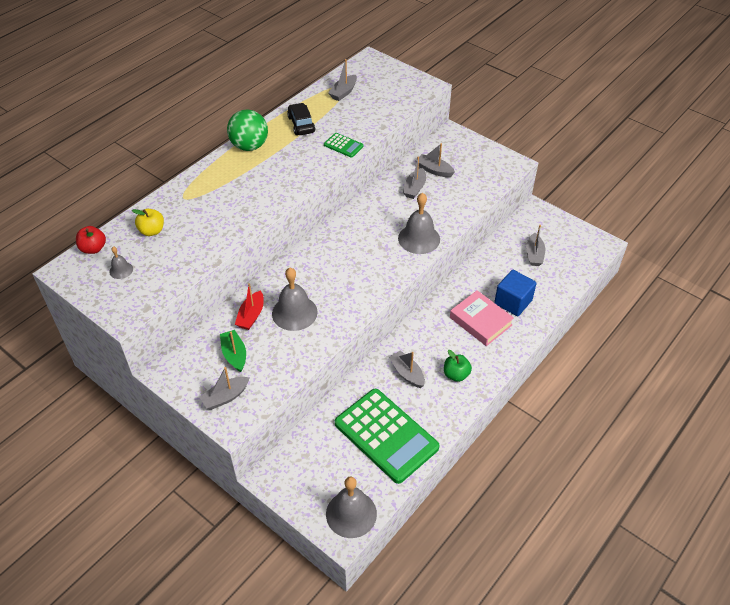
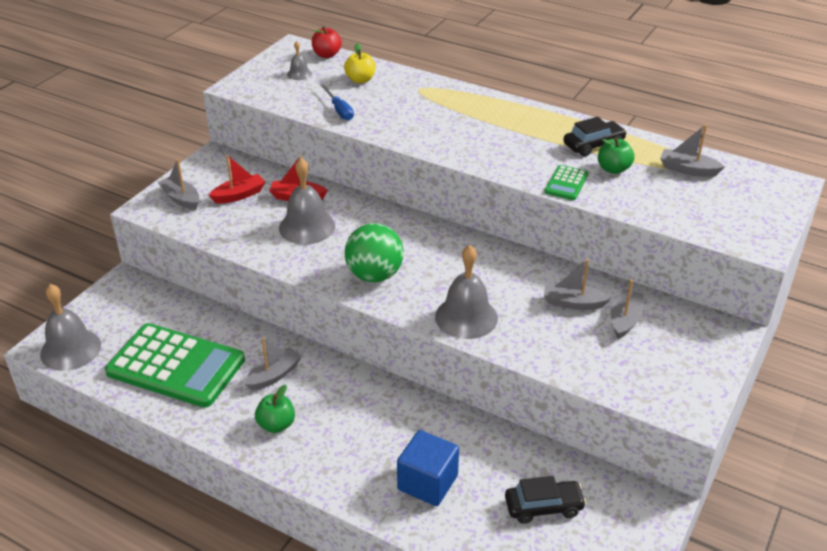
camera: 80 degrees right, 10 degrees down
green boat [220,330,246,372] -> red boat [209,155,265,204]
green ball [227,109,268,151] -> green ball moved to [345,223,404,282]
green calculator [335,389,439,484] -> green calculator turned 105 degrees counterclockwise [105,323,245,408]
pink book [450,290,514,346] -> none
grey boat [526,225,545,266] -> black car [505,476,586,524]
none -> blue screwdriver [320,84,354,120]
none -> green apple [598,137,634,174]

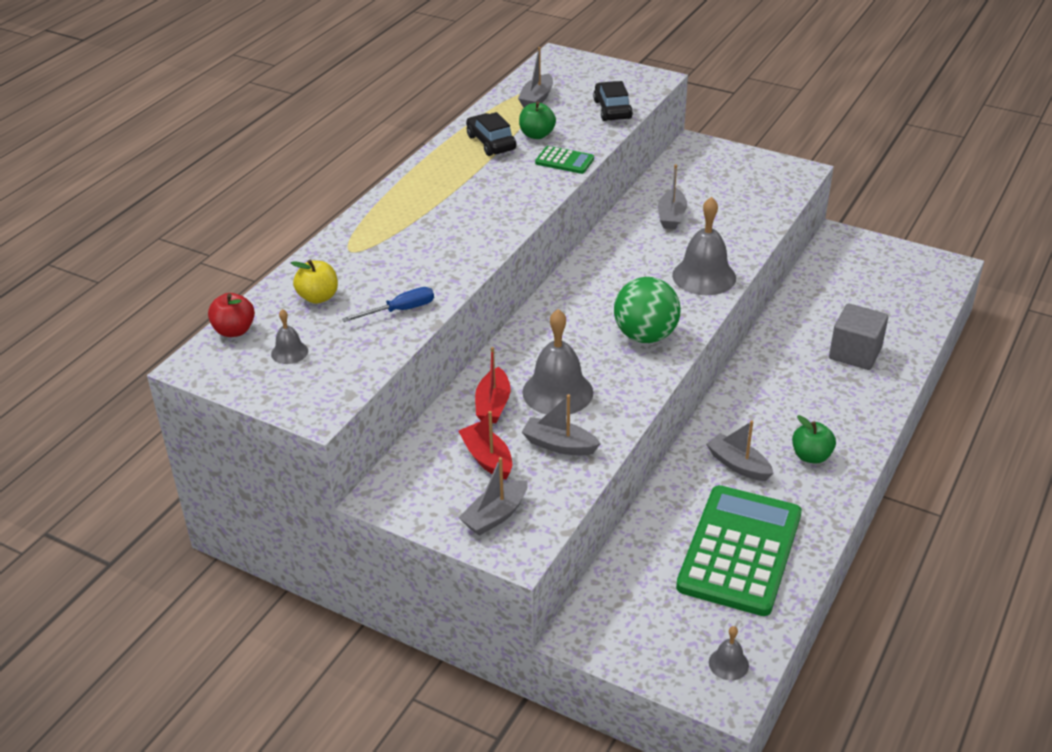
camera: 90 degrees left, 0 degrees up
grey bell [40,284,101,371] -> grey bell [709,626,749,680], size x0.49
blue cube [397,430,459,506] -> grey cube [829,303,888,370]
black car [505,476,586,524] -> black car moved to [593,81,633,121]
grey boat [610,279,644,339] -> grey boat moved to [522,394,601,455]

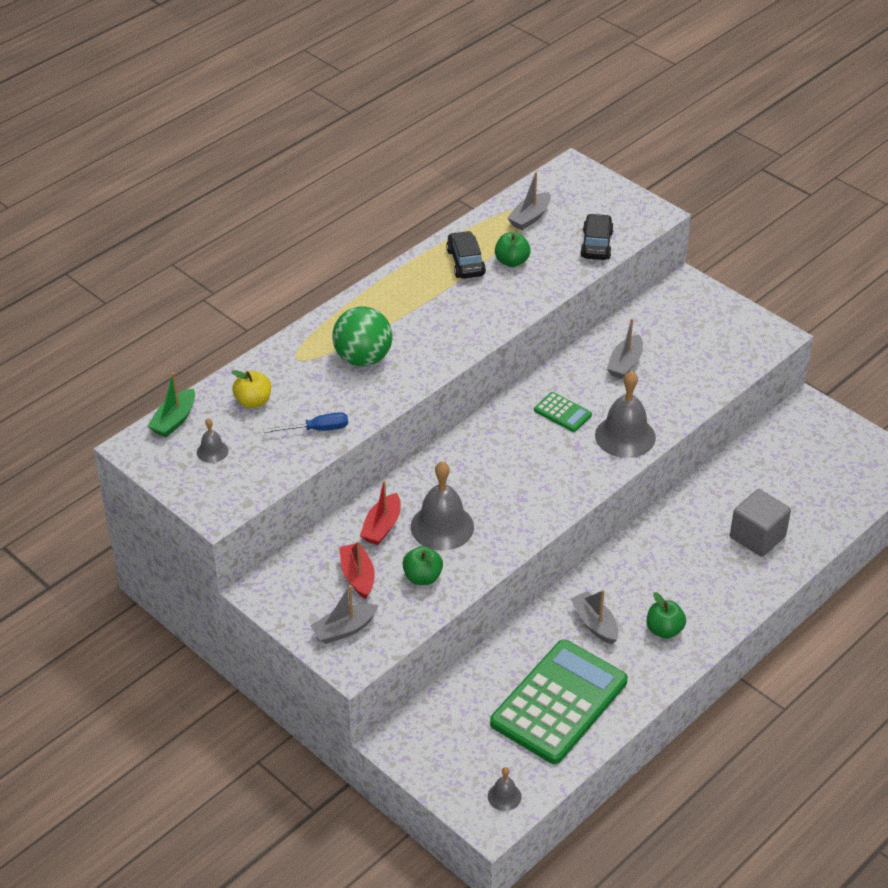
camera: 15 degrees right, 5 degrees up
red apple [208,293,255,337] -> green boat [147,372,195,437]
grey boat [522,394,601,455] -> green apple [403,546,443,585]
green calculator [535,146,594,174] -> green calculator moved to [534,392,592,432]
green ball [614,277,681,343] -> green ball moved to [332,306,392,366]

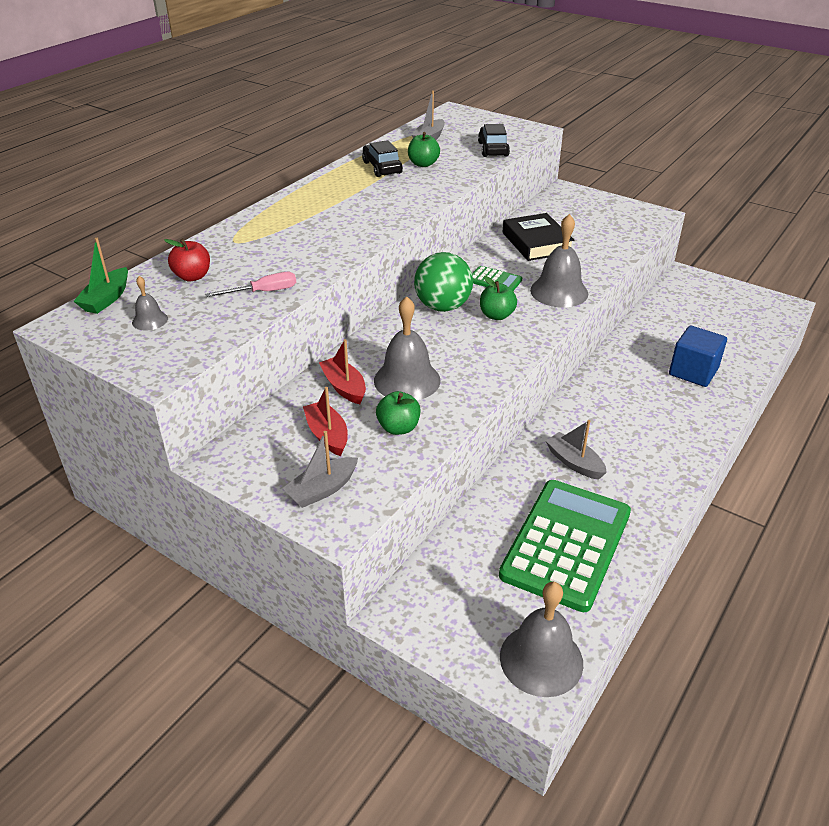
camera: 10 degrees left, 5 degrees down
yellow apple [231,370,271,408] -> red apple [164,238,210,281]
blue screwdriver [263,412,348,433] -> pink screwdriver [205,272,296,297]
green ball [332,306,392,366] -> green ball moved to [414,252,473,312]
red boat [360,480,400,545] -> red boat turned 135 degrees clockwise [319,339,366,404]
grey bell [488,767,521,811] -> grey bell [500,582,583,697], size x2.03
grey boat [607,318,643,379] -> black book [503,213,574,261]
green apple [647,592,686,639] -> green apple moved to [480,276,517,320]
grey cube [730,489,791,557] -> blue cube [669,326,727,387]

